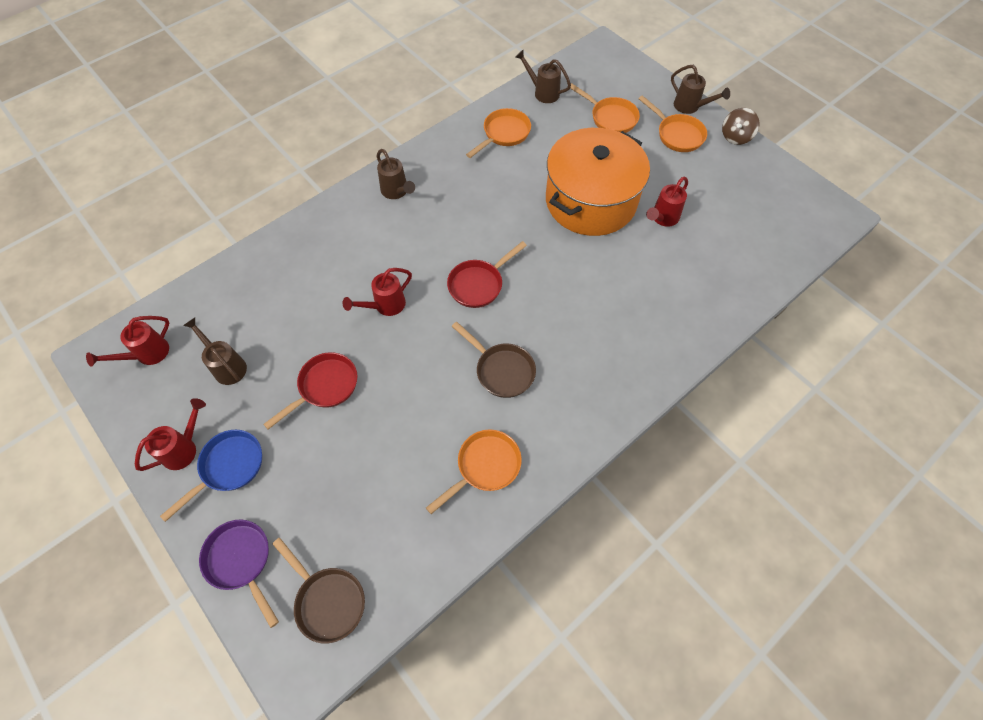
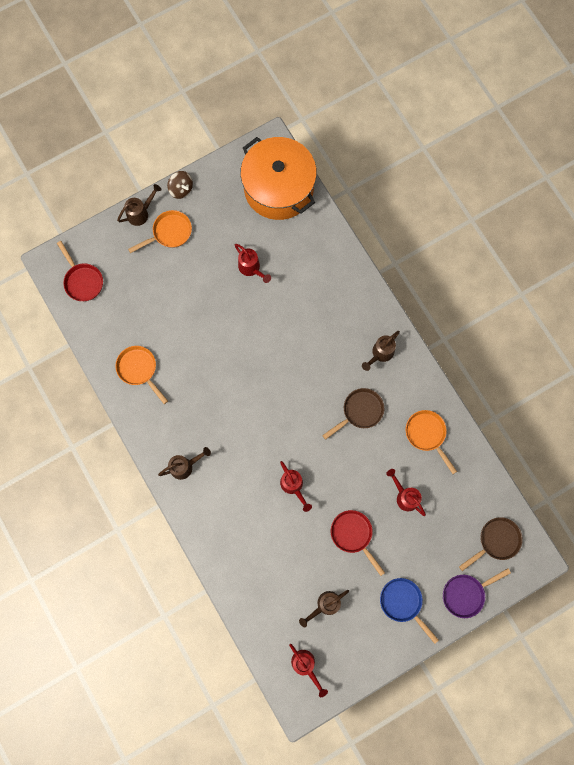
camera: 80 degrees left, 15 degrees up
red watering can [135,398,206,471] -> red watering can moved to [386,469,426,516]
red pan [447,241,527,308] -> red pan moved to [57,241,103,301]
brown watering can [515,50,571,103] -> brown watering can moved to [362,331,400,371]
orange pot [546,128,650,236] -> orange pot moved to [240,137,317,220]
orange pan [570,83,640,133] -> none

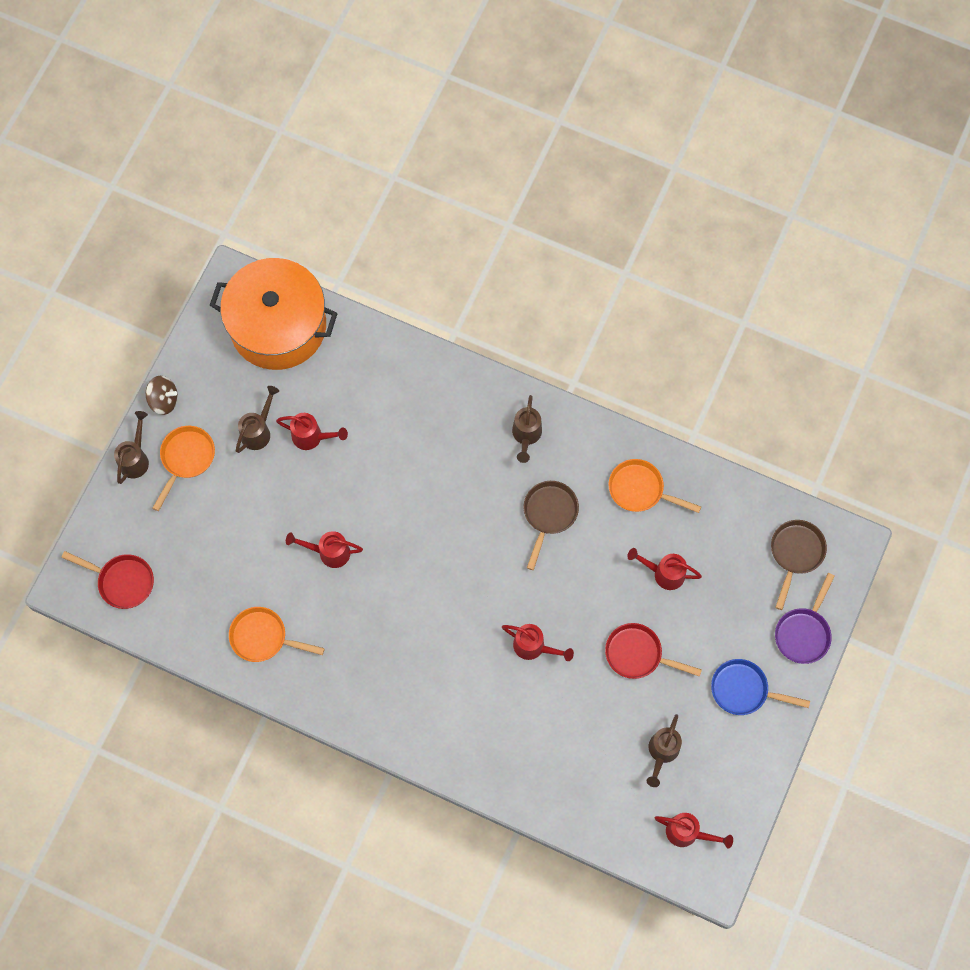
camera: 35 degrees left, 5 degrees down
brown watering can [158,447,211,480] -> brown watering can moved to [236,386,279,453]
none -> red watering can [286,531,363,568]

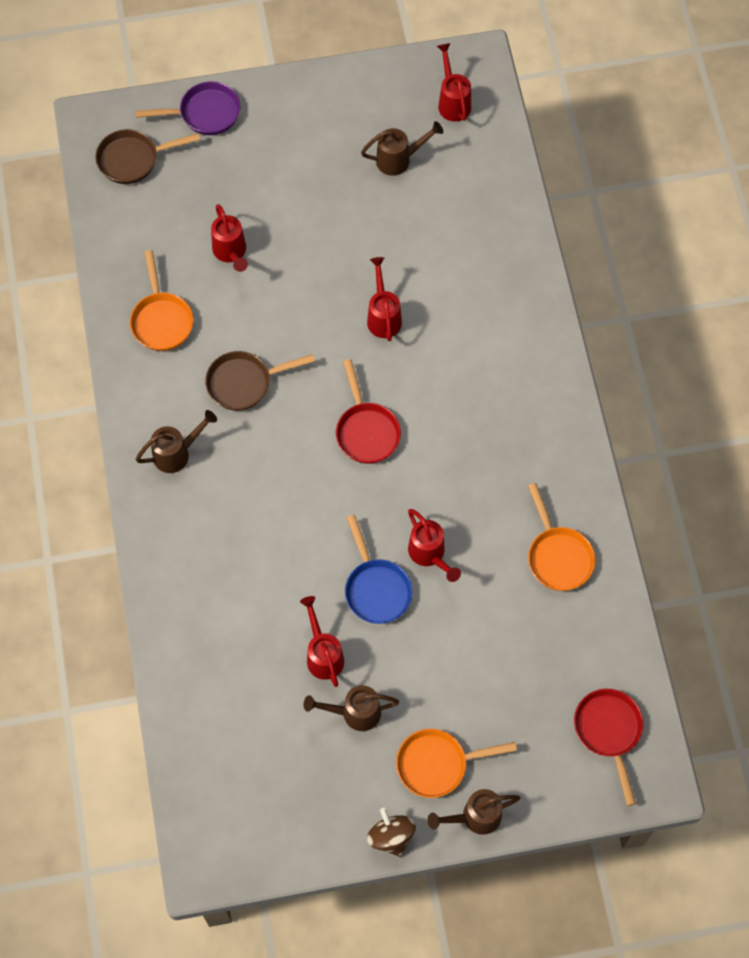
camera: 125 degrees left, 5 degrees down
orange pot [209,258,338,370] -> none
red pan [605,623,702,679] -> red pan moved to [336,359,401,464]
blue pan [711,659,810,715] -> blue pan moved to [345,515,412,624]

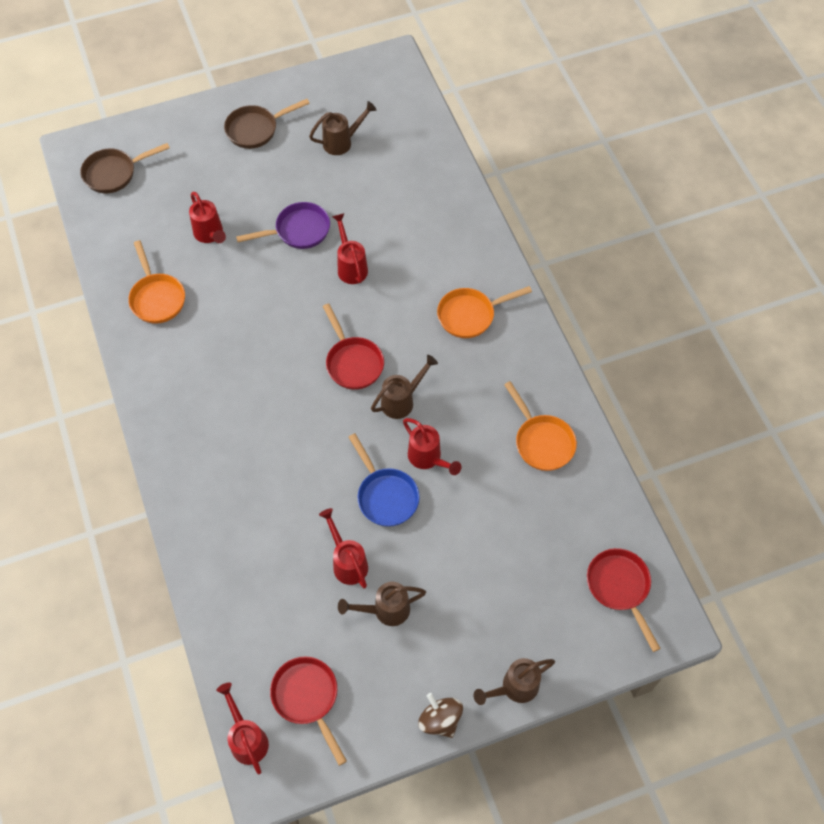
camera: 10 degrees left, 5 degrees down
purple pan [135,81,240,135] -> purple pan moved to [236,202,330,249]
brown watering can [136,410,217,473] -> brown watering can moved to [371,355,438,419]
brown pan [205,351,315,411] -> brown pan moved to [224,99,310,149]
orange pan [396,729,517,798] -> orange pan moved to [437,286,532,338]
red watering can [437,43,471,121] -> red watering can moved to [217,683,269,774]
none -> red pan [270,657,347,766]

